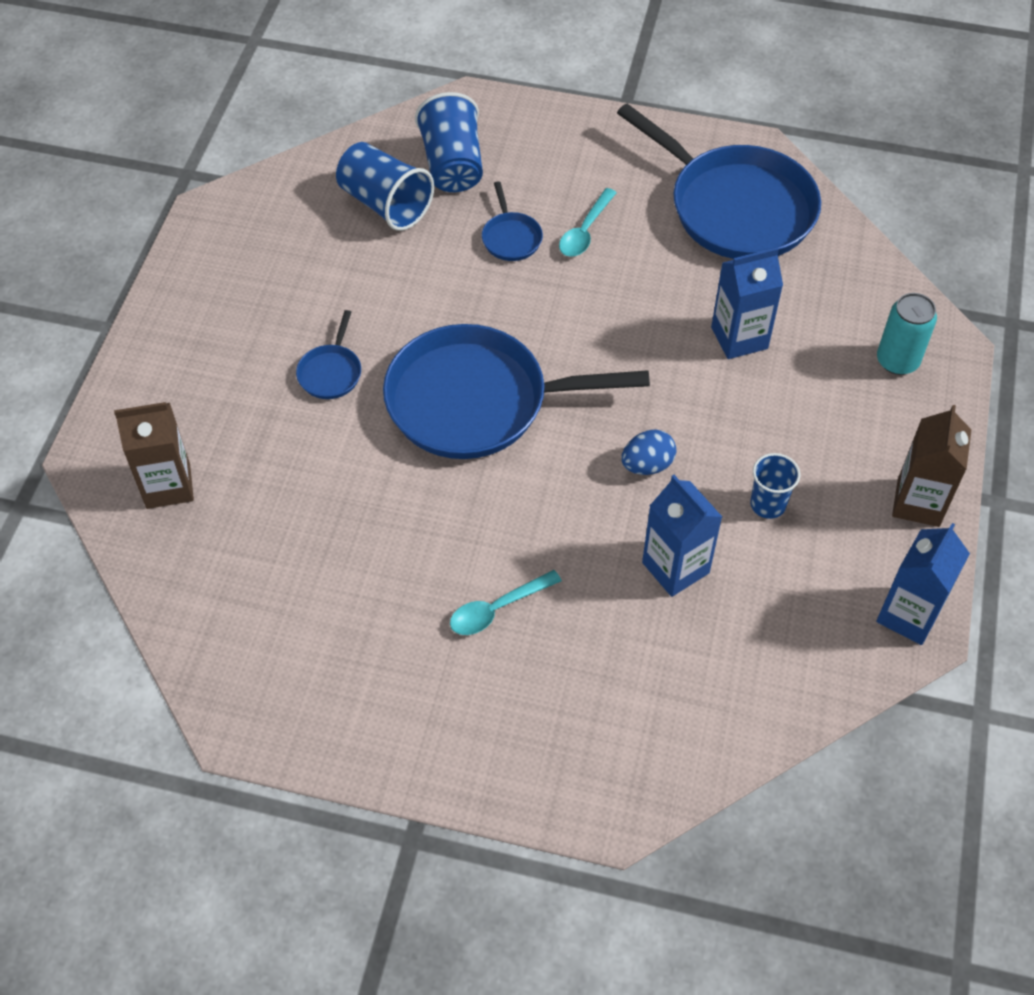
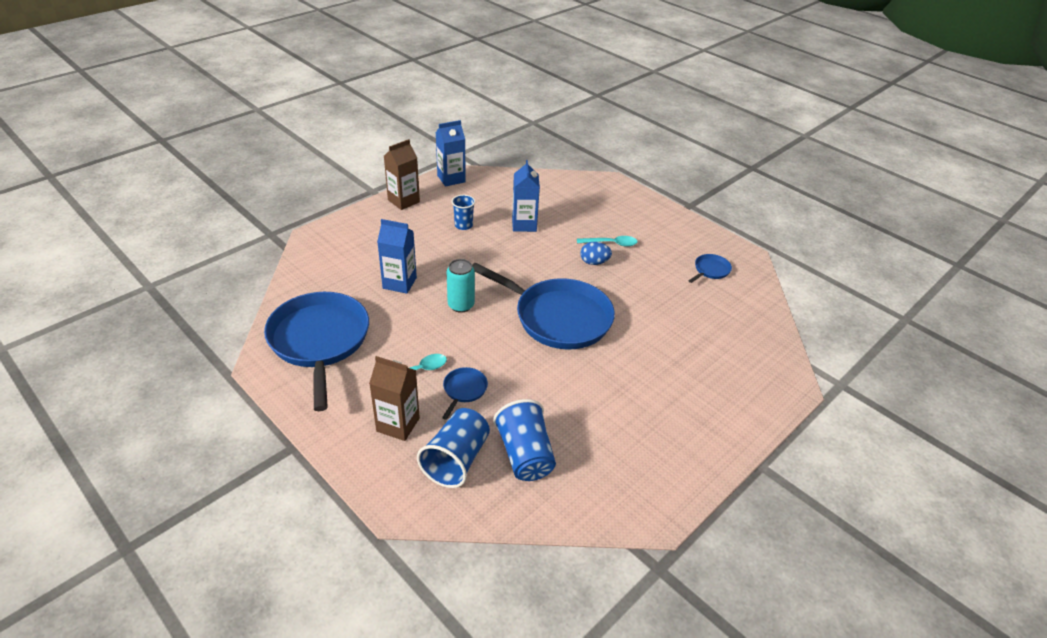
camera: 150 degrees left, 15 degrees down
brown carton [114,402,194,509] -> brown carton moved to [369,356,420,441]
blue pan [296,310,361,399] -> blue pan moved to [688,254,732,283]
blue egg [622,429,676,475] -> blue egg moved to [580,242,612,265]
turquoise can [877,293,937,375] -> turquoise can moved to [446,259,475,313]

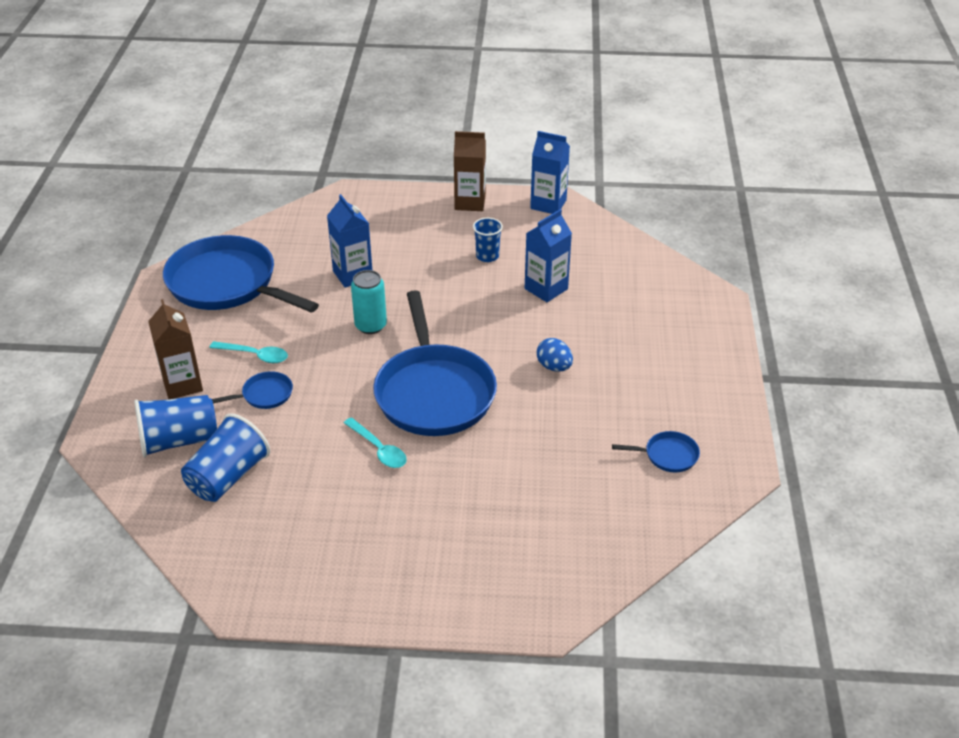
camera: 50 degrees right, 0 degrees up
blue pan [264,292,369,411] -> blue pan turned 90 degrees counterclockwise [163,235,319,313]
turquoise spoon [577,236,638,247] -> turquoise spoon moved to [344,417,407,468]

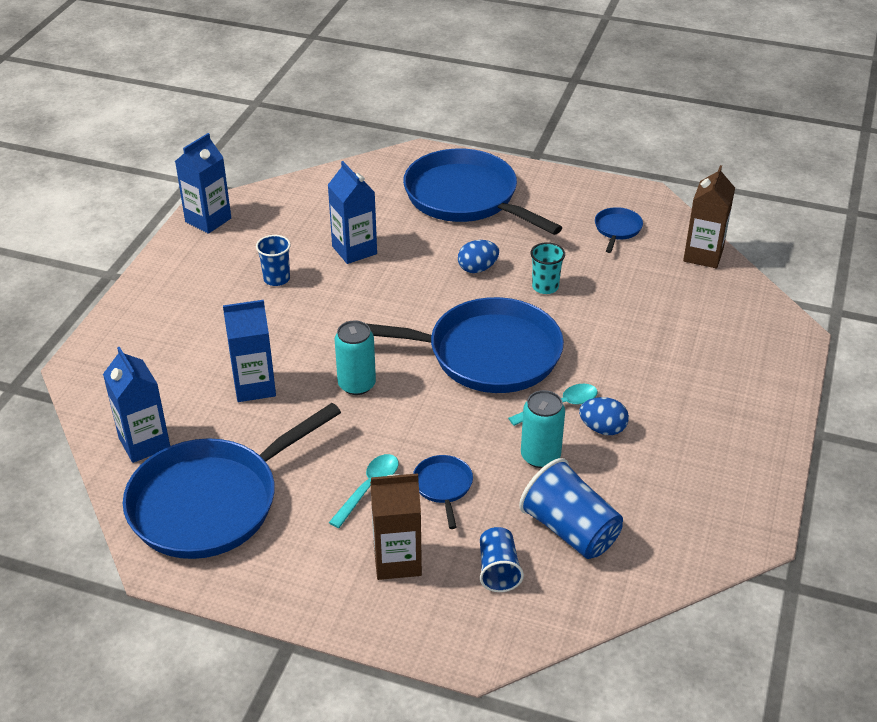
camera: 75 degrees left, 0 degrees up
blue cup [134,395,217,457] -> blue cup [480,527,524,592], size x0.61
brown carton [454,131,486,211] -> brown carton moved to [683,165,735,268]
none -> blue carton [103,347,170,463]
none -> blue pan [403,149,563,235]
none -> turquoise can [521,390,565,468]
none -> turquoise cup [530,242,565,294]
none -> blue egg [579,397,629,435]

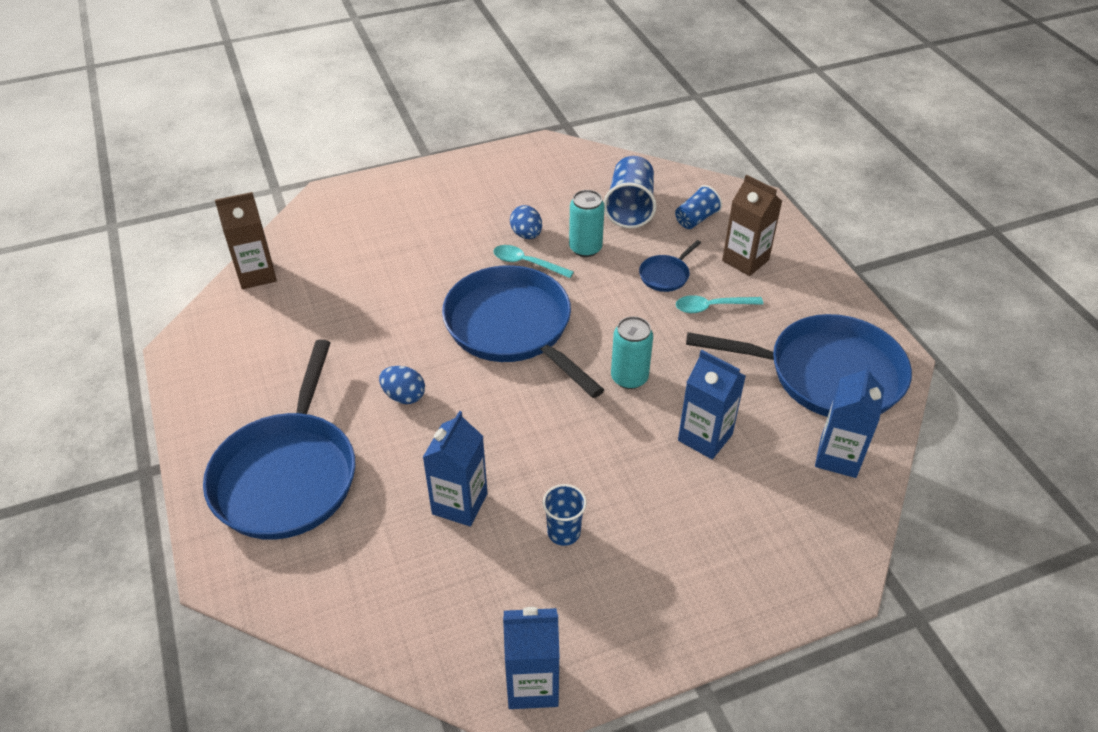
camera: 130 degrees left, 5 degrees up
turquoise cup [530,242,565,294] -> none
blue pan [595,207,643,253] -> none

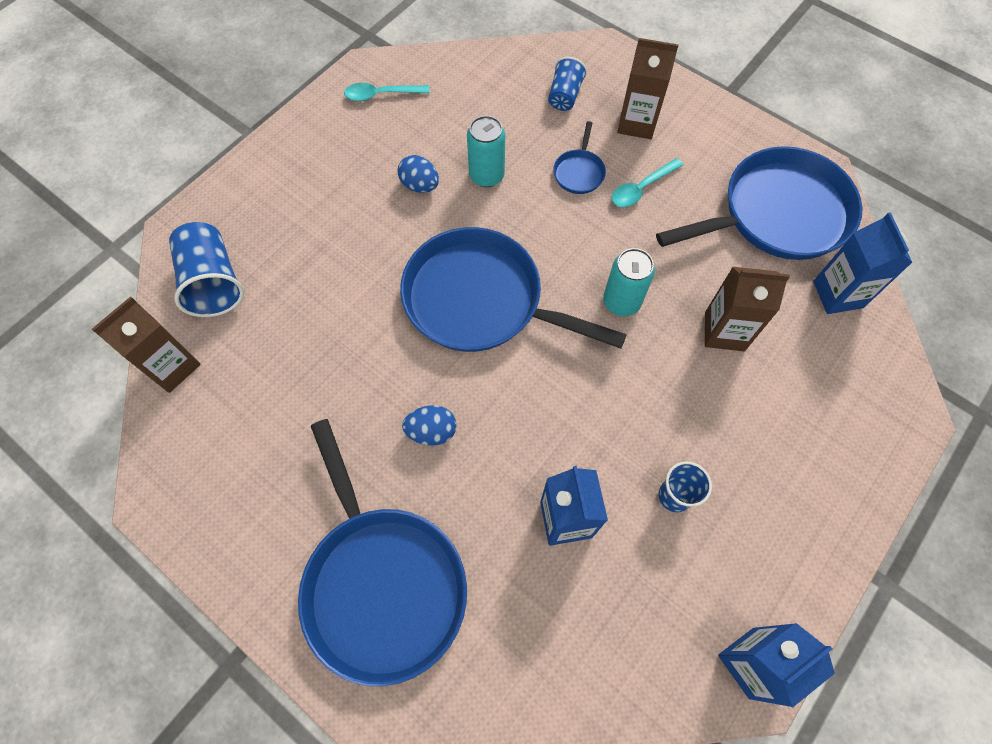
camera: 30 degrees left, 20 degrees up
turquoise spoon [493,245,574,278] -> turquoise spoon moved to [344,83,430,101]
blue cup [604,156,656,228] -> blue cup moved to [169,222,244,317]
blue carton [678,350,746,459] -> brown carton [705,267,790,351]

